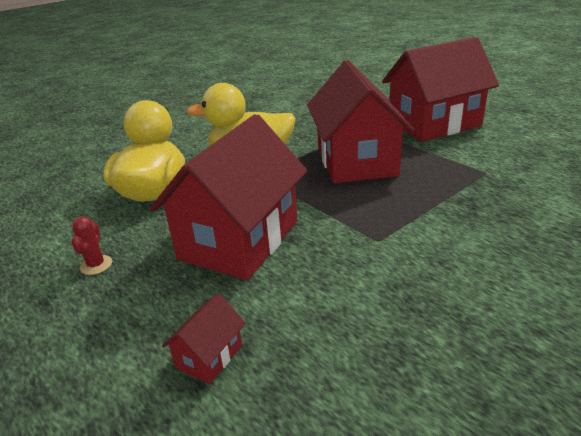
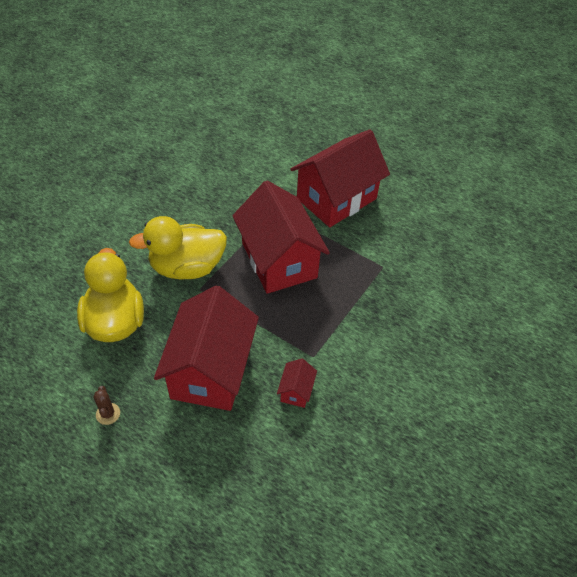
camera: 20 degrees left, 20 degrees up
red cactus [72,216,112,275] -> brown cactus [93,386,120,425]
red house [162,293,245,384] -> red house moved to [277,358,317,408]

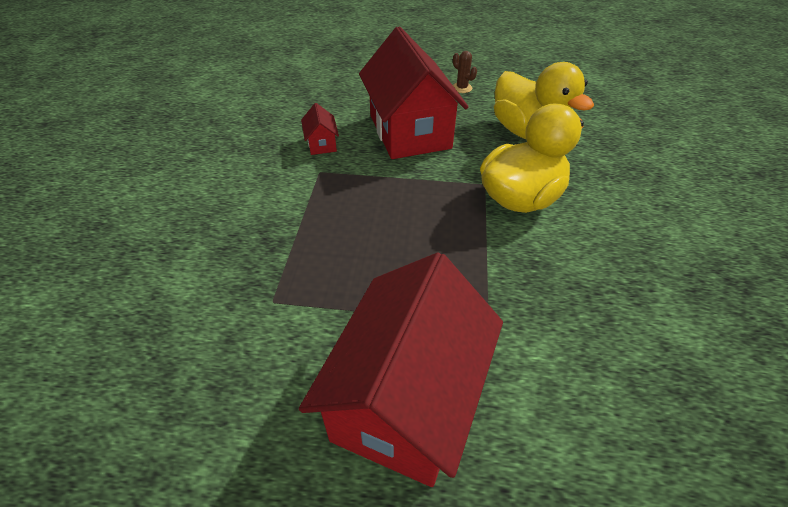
camera: 155 degrees right, 5 degrees down
red house [232,180,330,294] -> none

